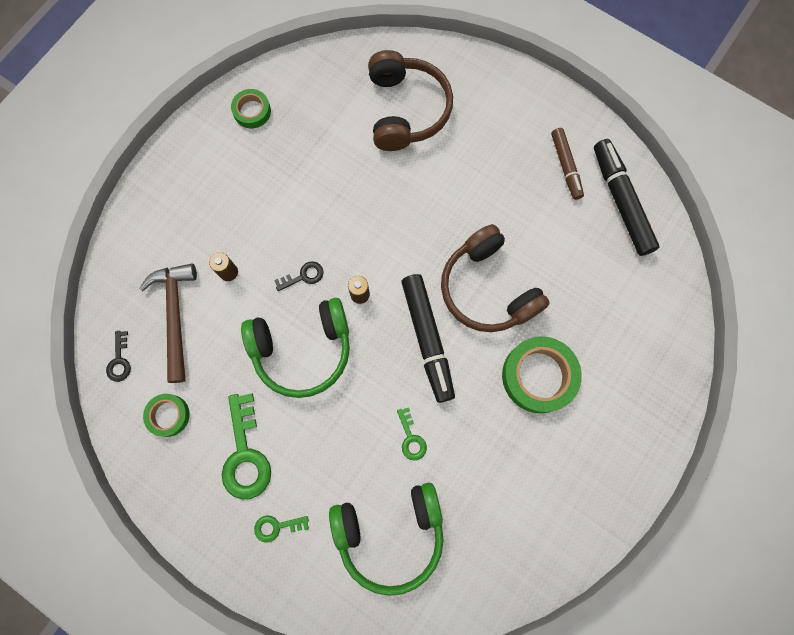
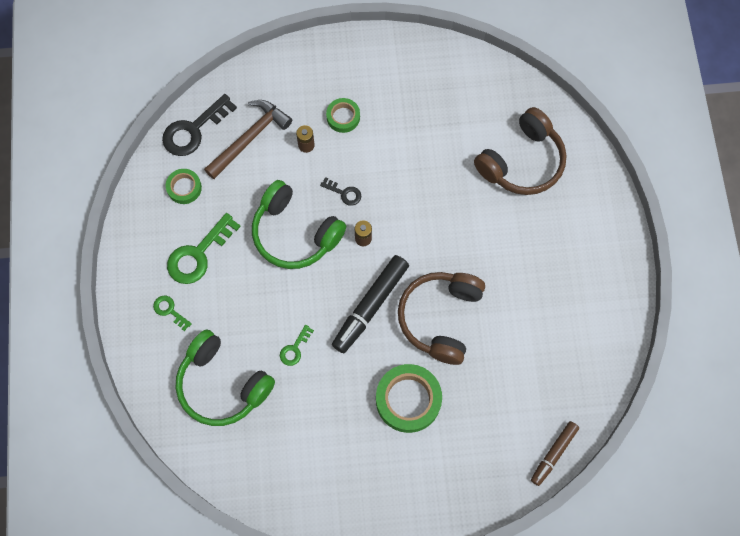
camera: 50 degrees right, 5 degrees down
black key [106,331,131,382] -> black key [162,94,237,156], size x1.95
green tape [231,89,271,129] -> green tape moved to [326,98,360,133]
brown marker [551,128,584,200] -> brown marker moved to [531,421,579,486]
black marker [594,139,660,256] -> none

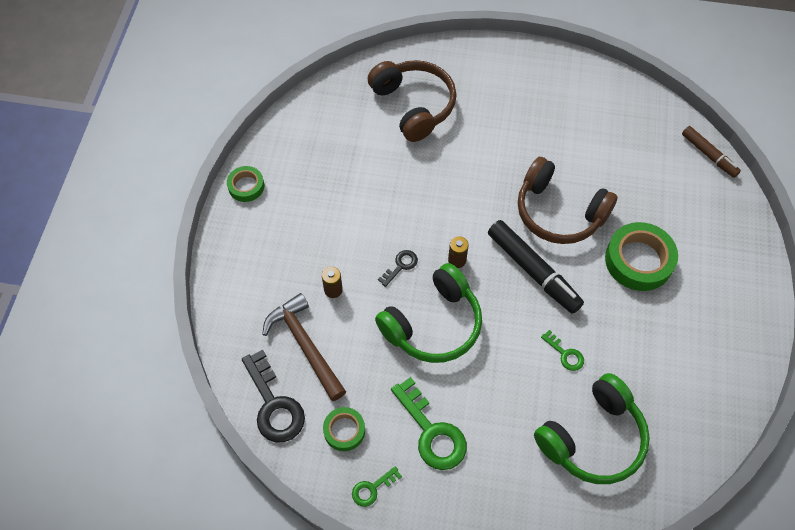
camera: 75 degrees left, 10 degrees down
green key [153,295,192,331] -> green key moved to [352,466,402,507]
green tape [326,98,360,133] -> green tape moved to [227,166,264,202]

